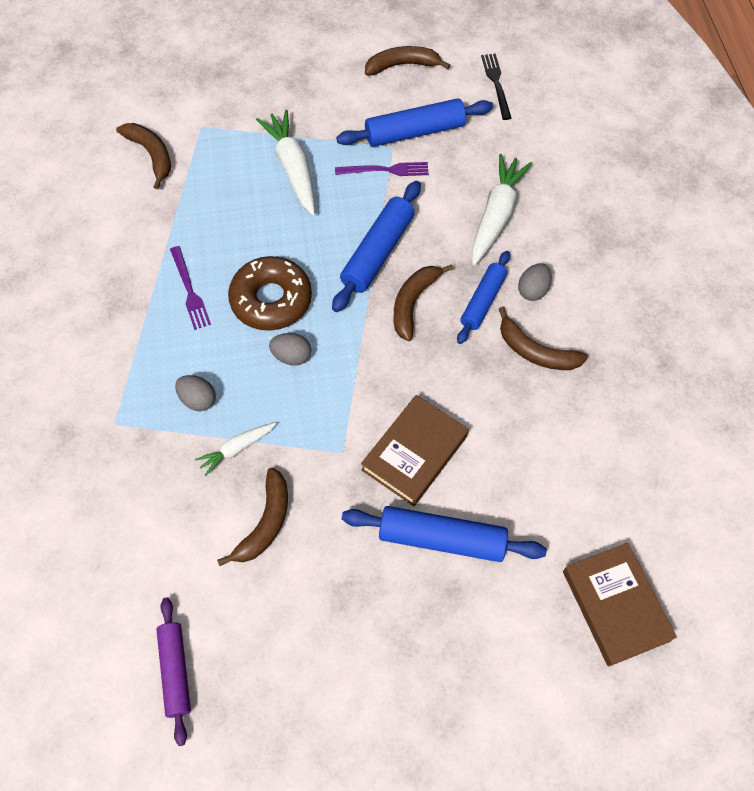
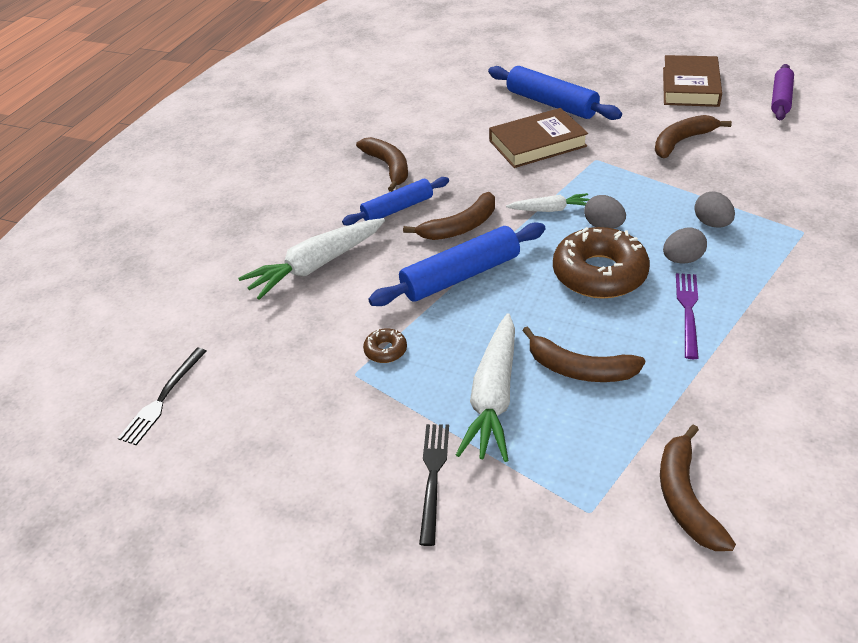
camera: 145 degrees left, 20 degrees down
white carrot [195,422,277,476] -> white carrot moved to [506,193,589,212]
purple fork [335,162,429,176] -> brown donut [363,328,407,363]
blue rolling pin [336,98,493,147] -> none
brown banana [365,46,450,76] -> brown banana moved to [522,326,645,382]
grey egg [518,263,552,301] -> grey egg moved to [663,228,707,264]
brown book [563,543,677,667] -> brown book moved to [663,55,722,107]
none -> black fork [419,424,449,546]

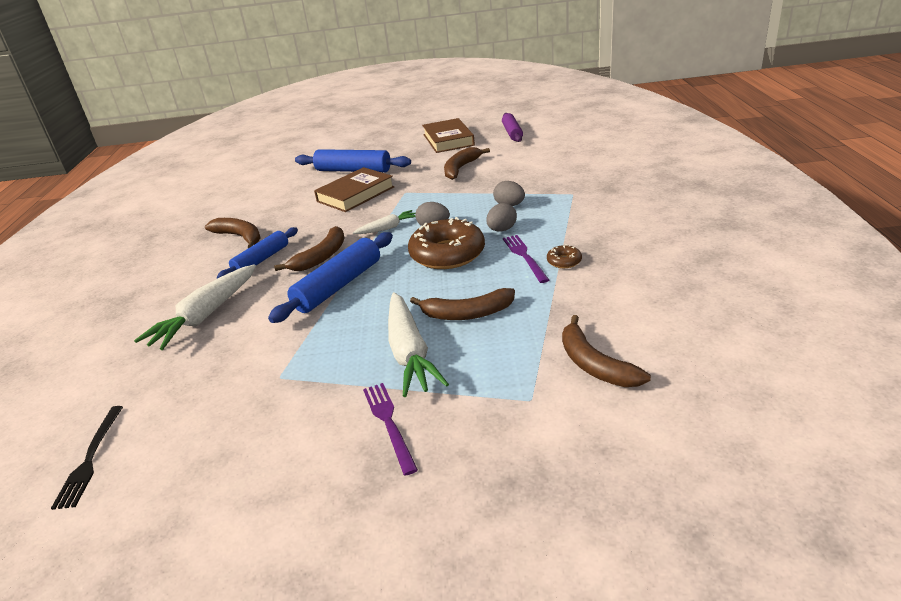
camera: 25 degrees left, 10 degrees down
brown donut [363,328,407,363] -> brown donut moved to [547,244,582,268]
black fork [419,424,449,546] -> purple fork [363,383,418,476]

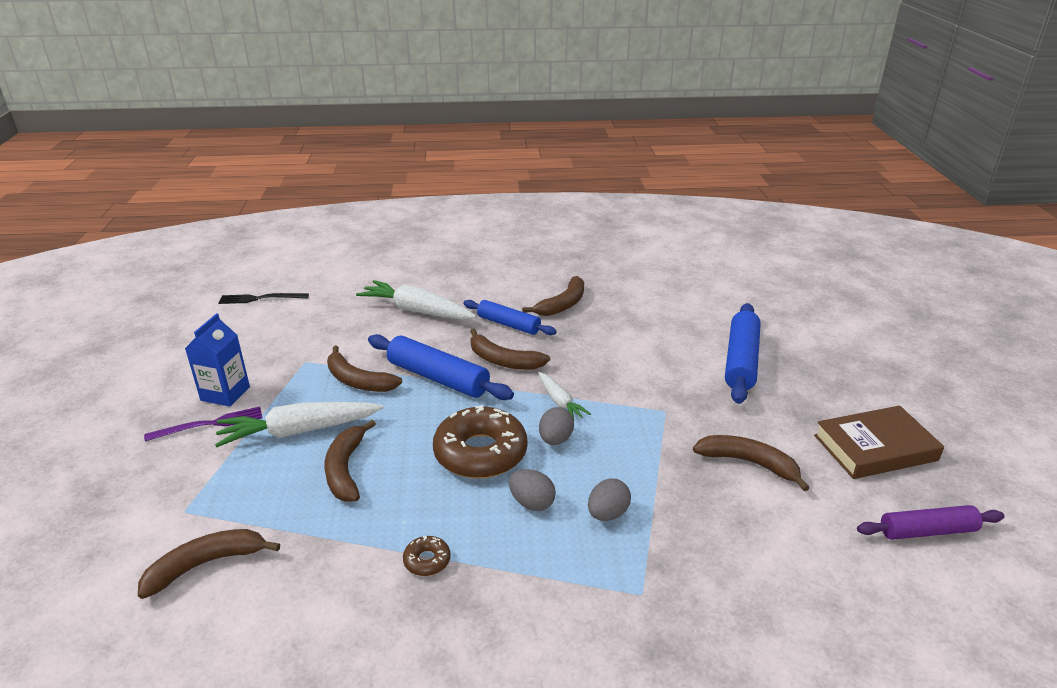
camera: 85 degrees right, 0 degrees up
brown book [314,167,394,212] -> none
purple fork [503,235,549,283] -> none
none -> blue carton [185,313,250,407]
none -> brown banana [327,345,402,392]

